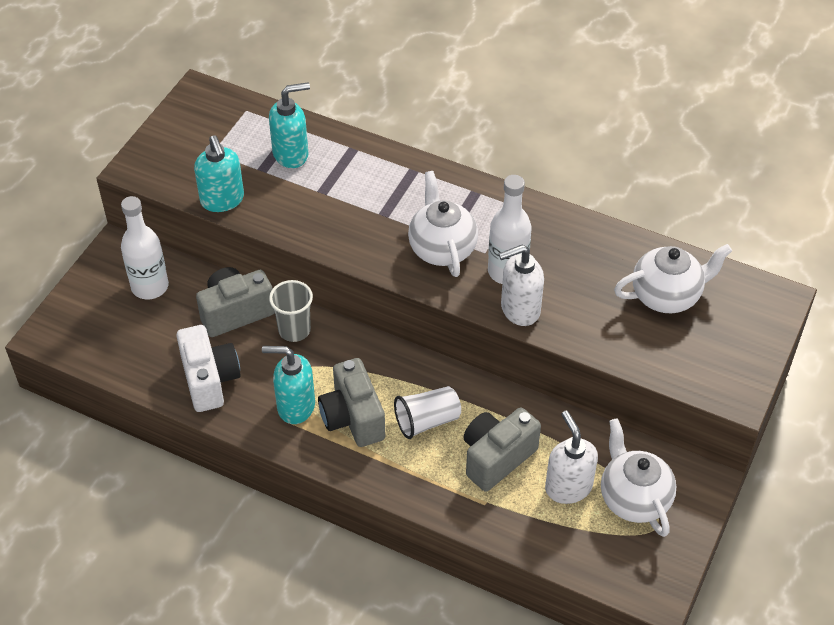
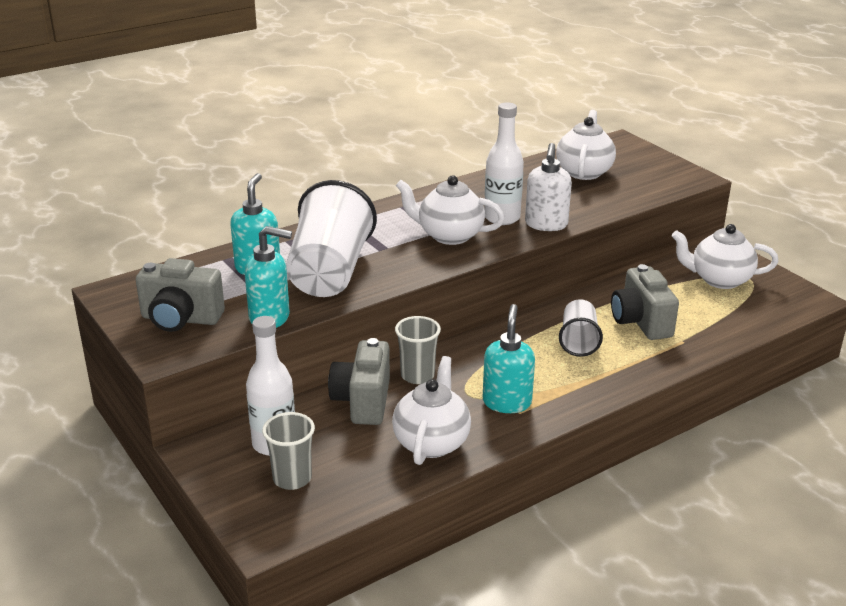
camera: 60 degrees left, 20 degrees down
white camera [176,325,241,412] -> white teapot [392,356,471,465]
turquoise soap dispenser [262,346,315,424] -> turquoise soap dispenser turned 150 degrees clockwise [483,304,535,413]
grey camera [318,358,385,447] -> grey camera moved to [136,258,225,332]
white soap dispenser [545,411,598,504] -> none
none -> grey cup [262,412,315,490]
none -> white cup [286,180,377,297]

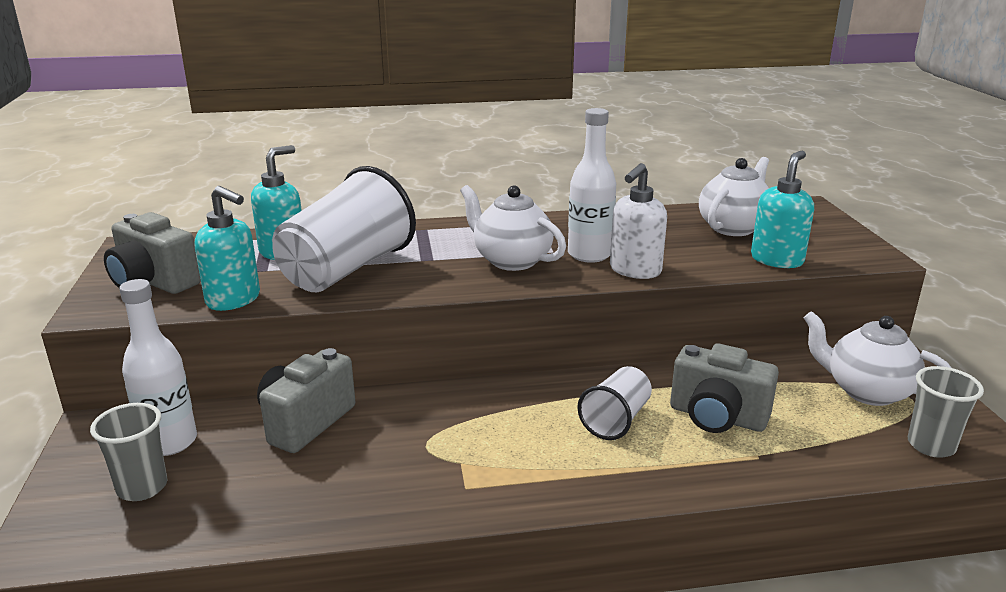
camera: 25 degrees right, 5 degrees down
white teapot [392,356,471,465] -> none
grey cup [395,316,441,384] -> grey cup moved to [908,366,984,458]
turquoise soap dispenser [483,304,535,413] -> turquoise soap dispenser moved to [751,151,814,268]
grey camera [611,264,679,340] -> grey camera turned 75 degrees counterclockwise [670,343,779,433]

